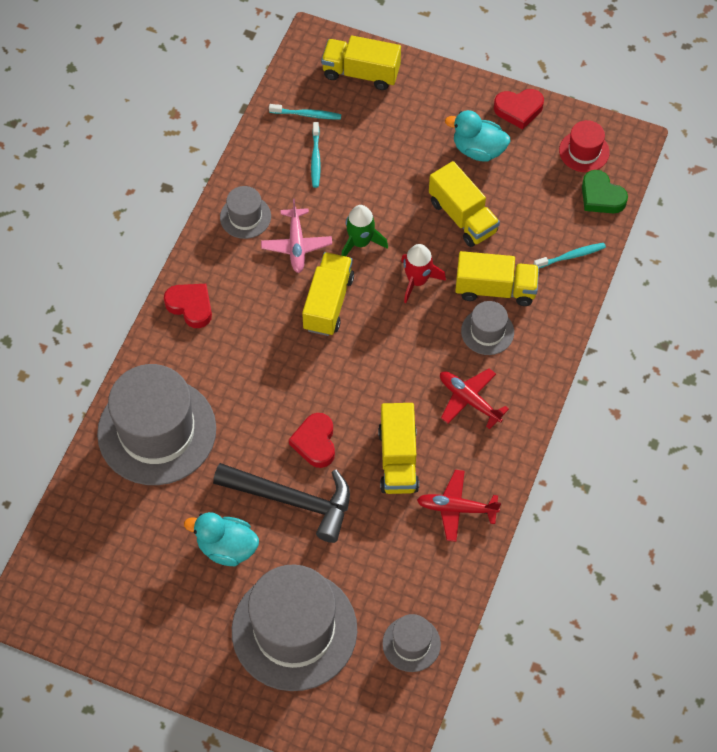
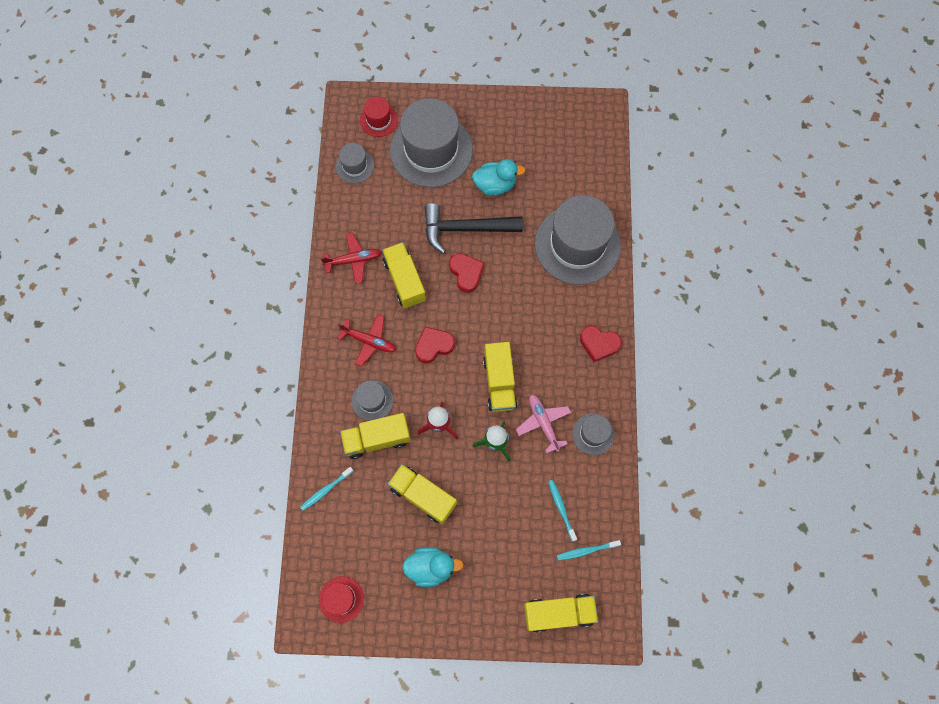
camera: 160 degrees right, 10 degrees up
red heart [494,89,544,130] -> red heart moved to [415,327,455,363]
green heart [582,170,628,213] -> none
none -> red hat [360,97,398,137]

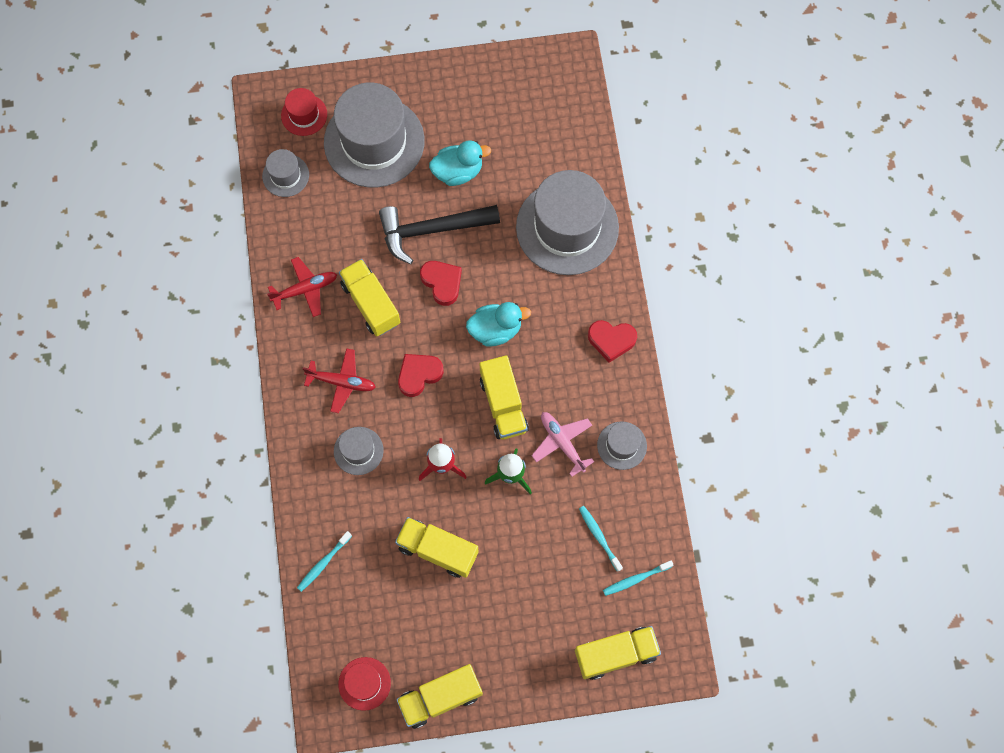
camera: 10 degrees left, 0 degrees up
yellow truck [340,413,411,459] -> yellow truck moved to [396,664,483,729]
turquoise duck [402,547,464,587] -> turquoise duck moved to [466,302,531,347]

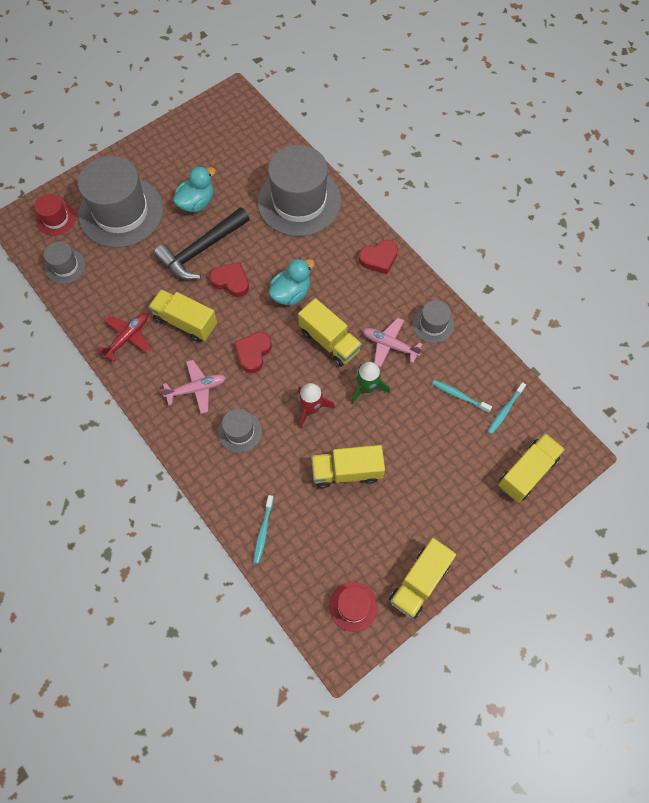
camera: 30 degrees left, 5 degrees down
red plane [303,348,376,413] -> pink plane [161,360,226,414]

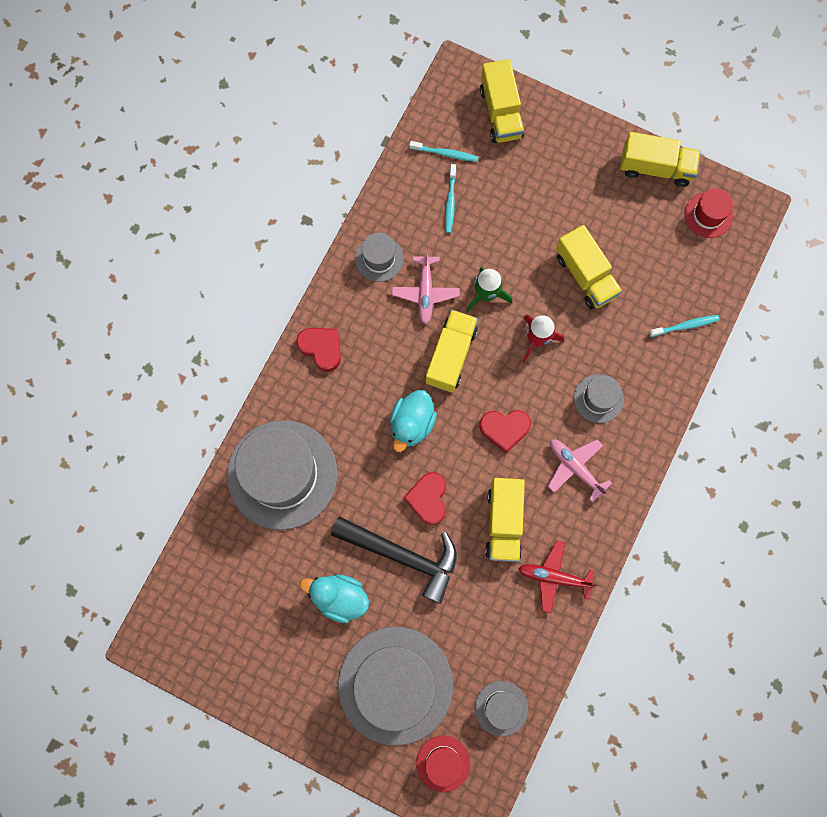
camera: 115 degrees left, 10 degrees up
turquoise duck [269,259,315,305] -> turquoise duck turned 90 degrees counterclockwise [390,390,437,452]
yellow truck [498,433,565,502] -> yellow truck turned 120 degrees counterclockwise [480,59,524,143]

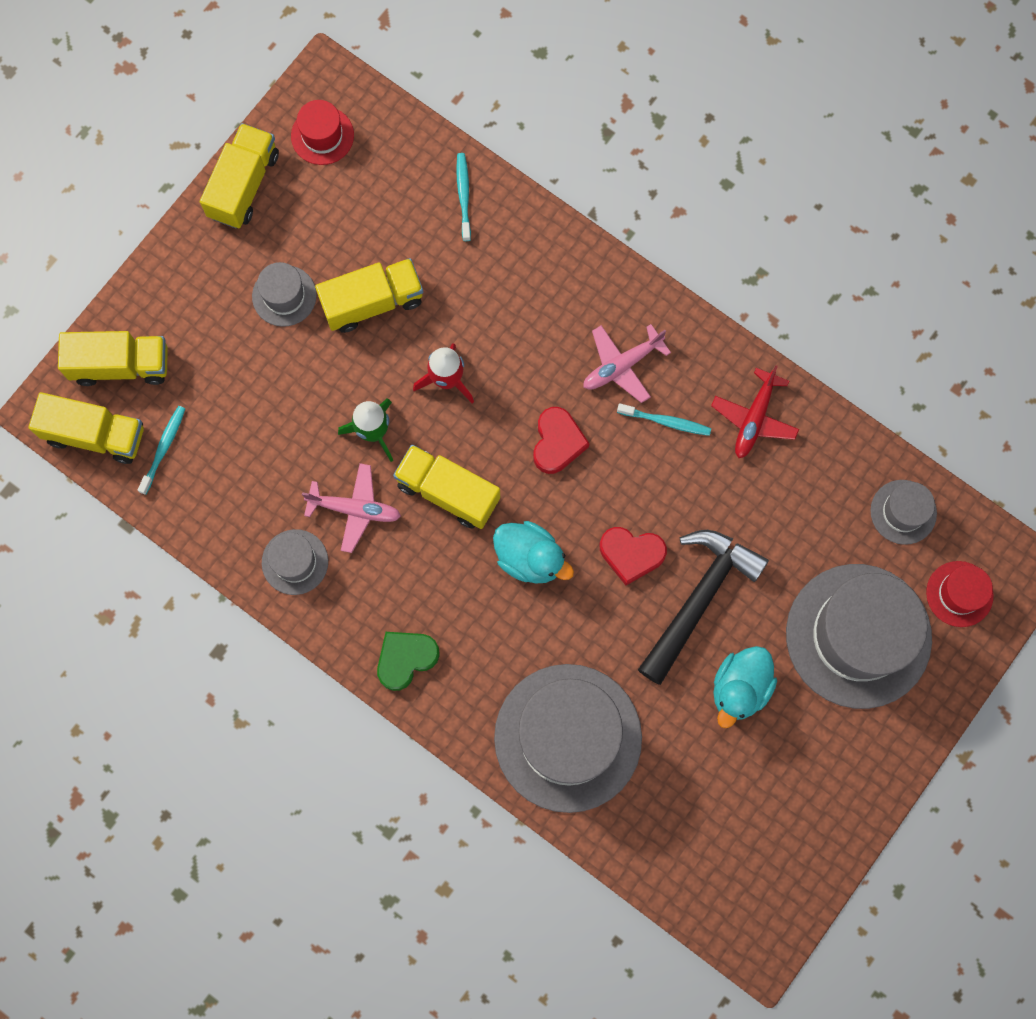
camera: 80 degrees left, 0 degrees up
red heart [296,328,341,372] -> green heart [377,632,440,691]
turquoise toothbrush [445,164,456,233] -> turquoise toothbrush moved to [617,403,711,436]
yellow truck [485,478,525,562] -> yellow truck moved to [28,392,144,464]
grey hat [574,374,624,423] -> grey hat moved to [252,262,317,327]

